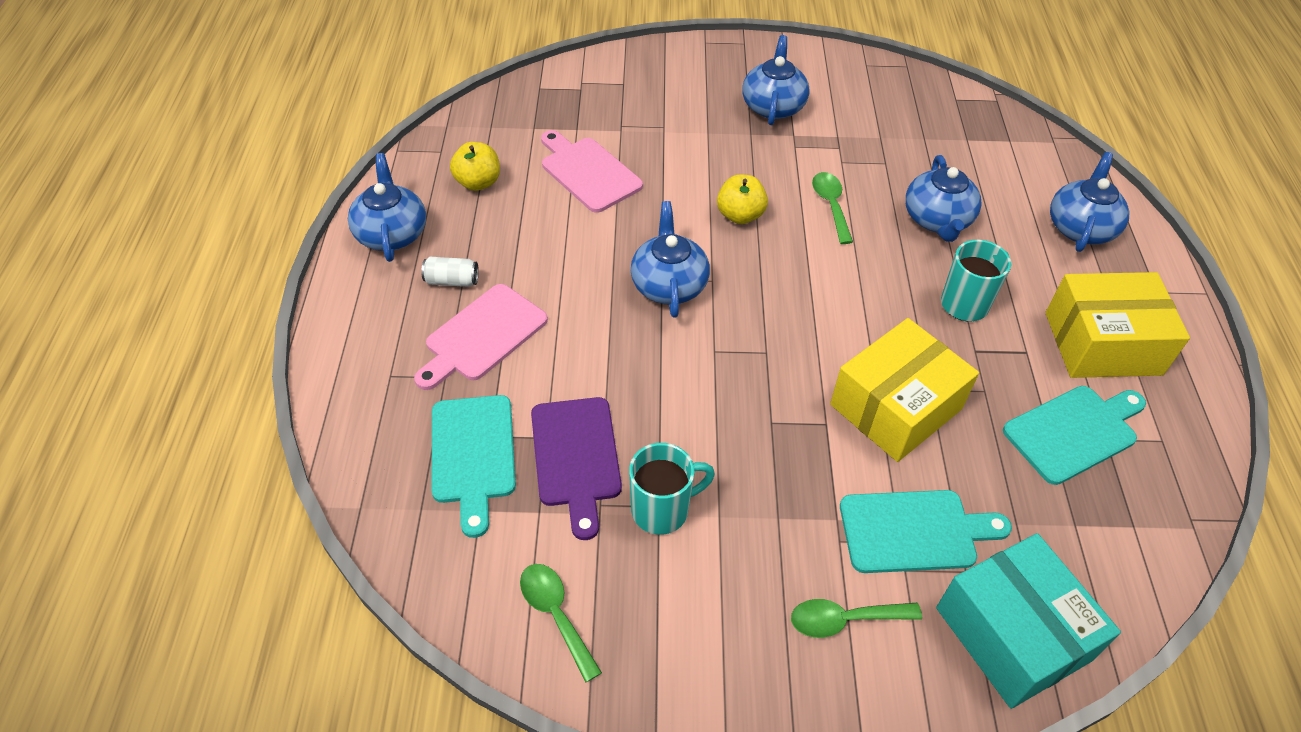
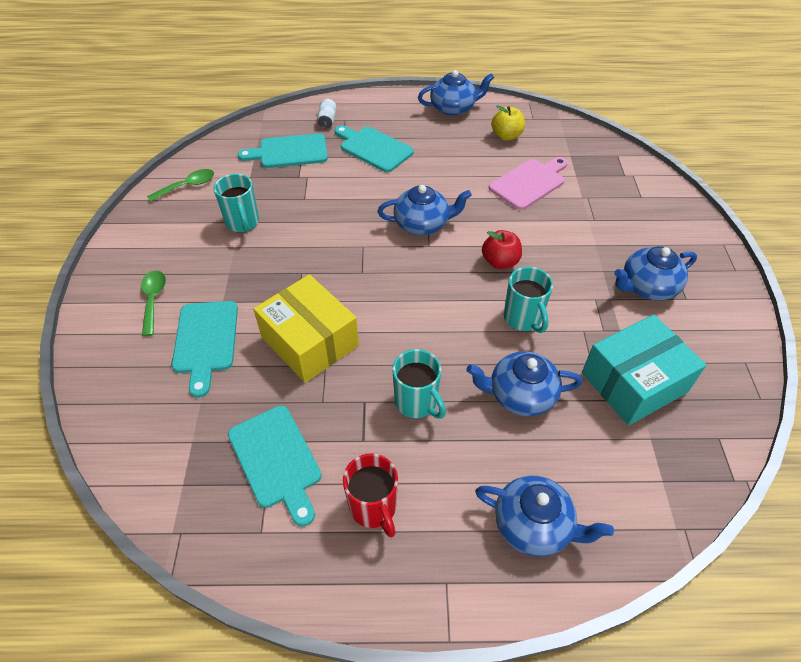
camera: 90 degrees right, 0 degrees up
pink cutting board [414,284,548,390] -> turquoise cutting board [334,125,414,172]
white can [421,257,479,287] -> white can moved to [317,99,336,128]
purple cutting board [531,397,622,540] -> none
yellow apple [717,175,768,224] -> red apple [482,230,522,269]
blue teapot [742,35,810,125] -> blue teapot turned 150 degrees clockwise [614,246,697,301]
green spoon [812,172,853,244] -> turquoise mug [504,267,553,333]
turquoise box [936,533,1121,709] -> turquoise box moved to [582,315,706,425]
yellow box [1045,272,1190,378] -> red mug [343,453,398,538]

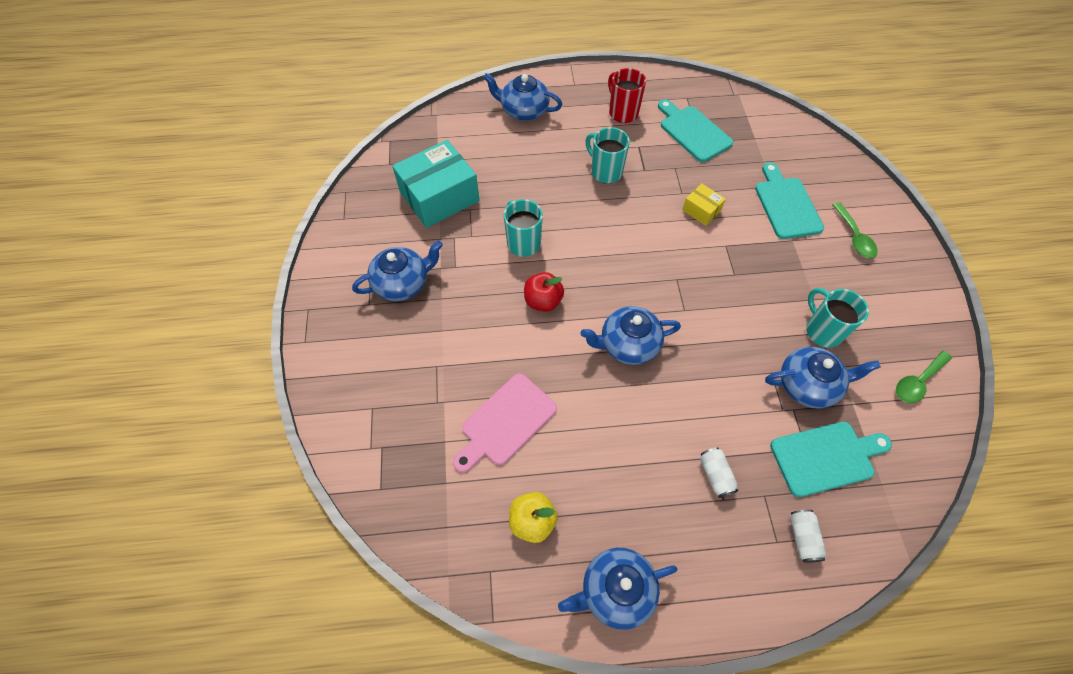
camera: 175 degrees right, 10 degrees up
yellow box [253,274,359,383] -> yellow box [682,183,726,226], size x0.47
turquoise cutting board [334,125,414,172] -> white can [700,447,739,498]
blue teapot [466,351,582,416] -> blue teapot moved to [765,347,881,408]

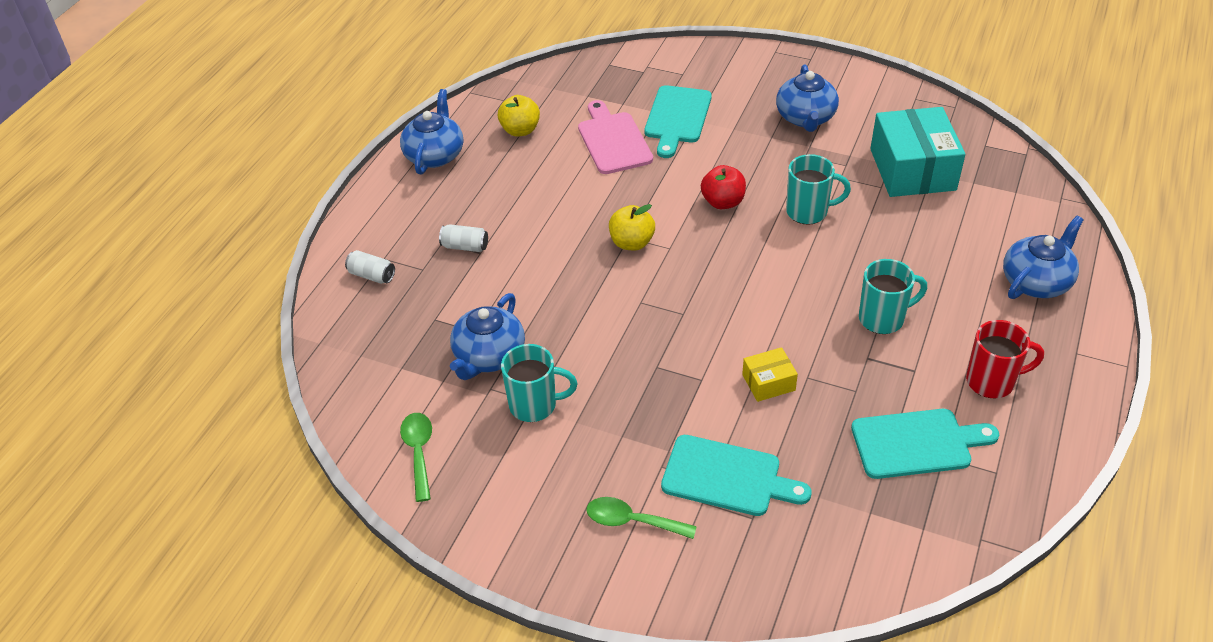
camera: 120 degrees right, 15 degrees down
blue teapot [580,306,681,365] -> yellow apple [609,204,655,250]
turquoise cutting board [770,422,892,497] -> turquoise cutting board moved to [644,85,712,158]

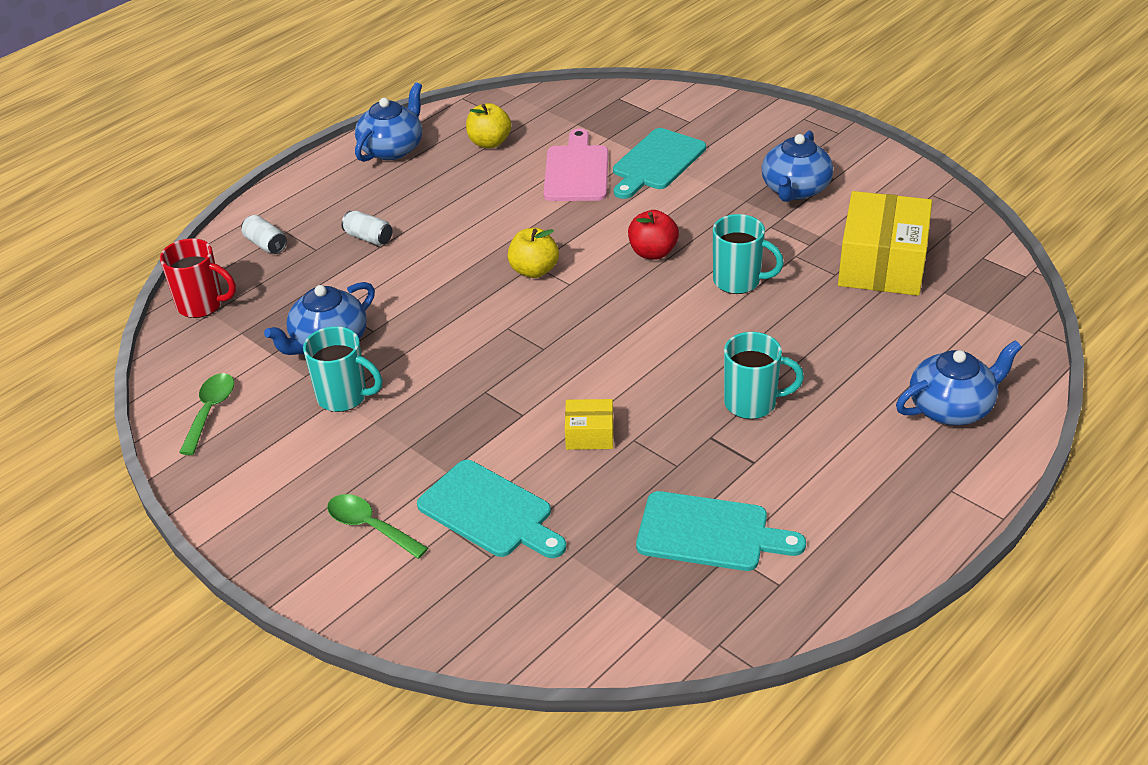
camera: 20 degrees right, 5 degrees down
turquoise box [870,107,966,197] -> yellow box [838,191,932,296]
red mug [966,320,1044,398] -> red mug moved to [160,238,236,318]

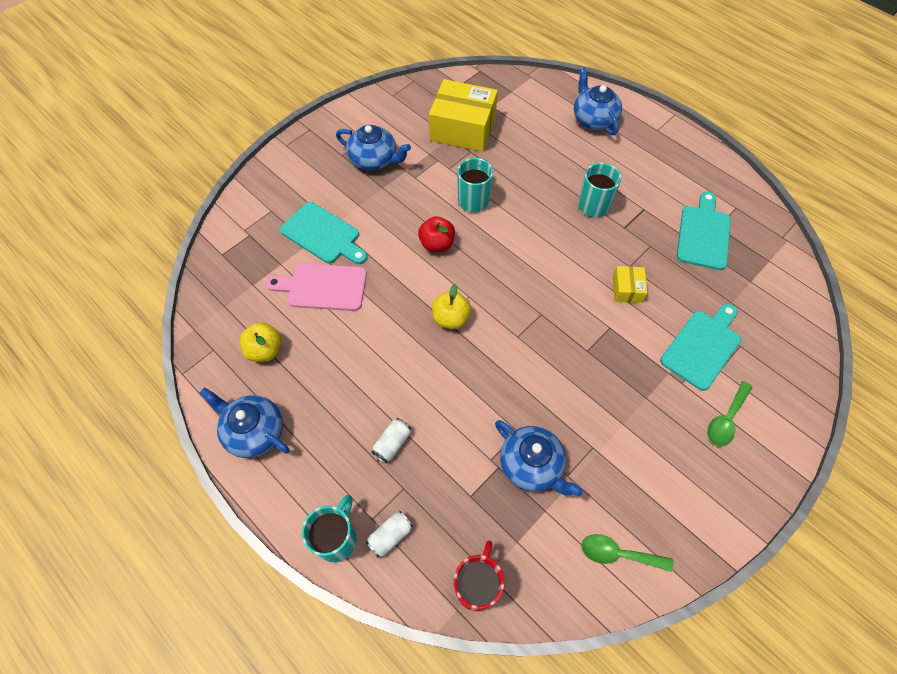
camera: 90 degrees left, 20 degrees up
turquoise mug [303,326,382,412] -> turquoise mug moved to [302,495,357,562]

